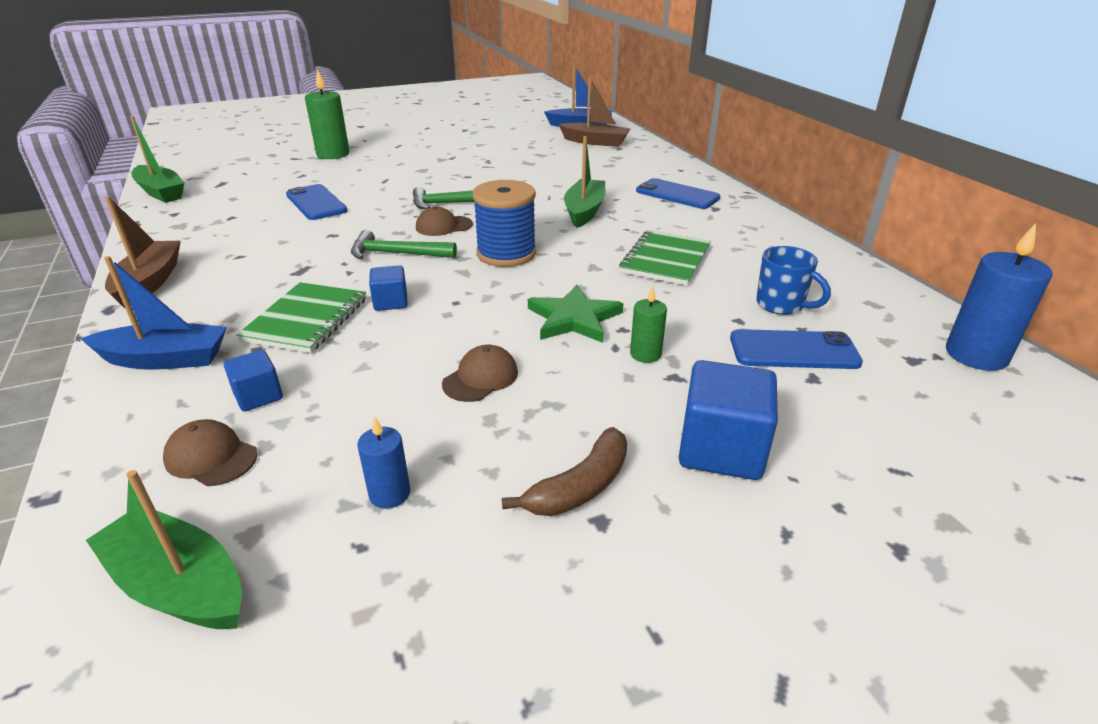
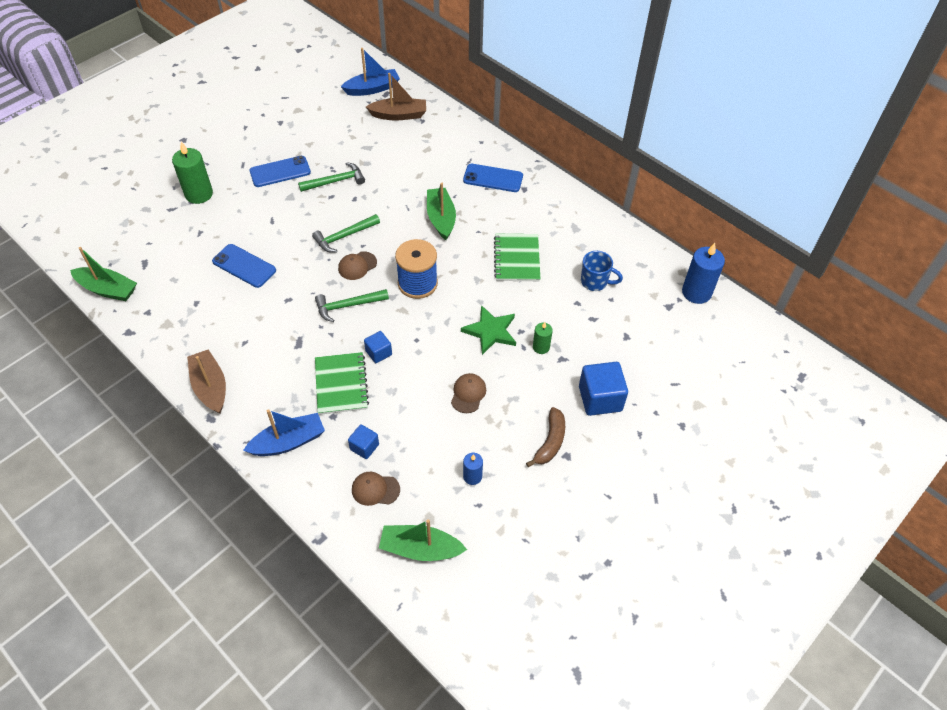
camera: 25 degrees left, 20 degrees up
blue phone [730,329,863,369] -> blue phone moved to [250,156,311,187]
none -> green hammer [298,162,365,192]

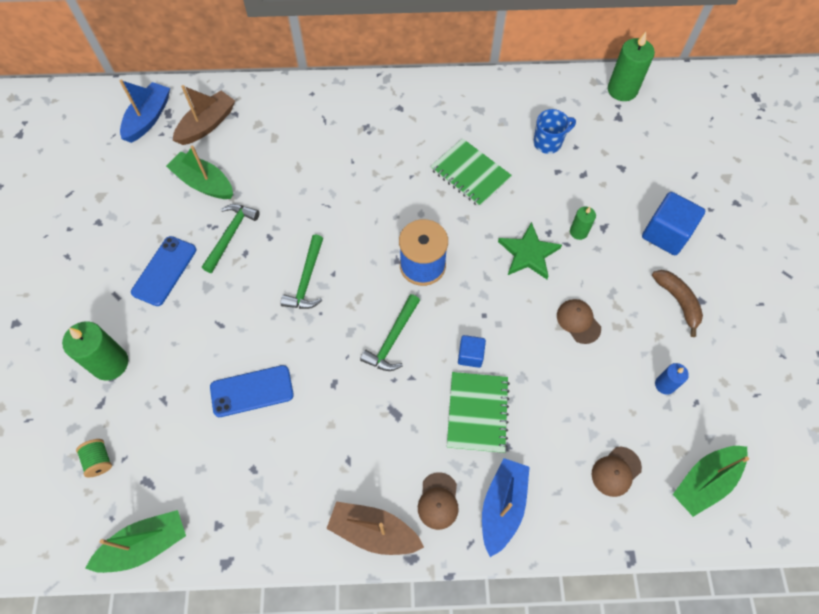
camera: 45 degrees left, 10 degrees up
green notebook [315,352,369,415] -> green notebook turned 60 degrees clockwise [447,372,510,453]
brown cap [338,251,377,280] -> brown cap moved to [418,472,459,530]
blue cube [348,424,379,459] -> none
green boat [427,183,456,240] -> green boat moved to [166,145,233,199]
blue phone [463,164,523,192] -> none
blue candle [682,243,725,304] -> green candle [608,32,655,101]
none -> green spool [76,439,112,477]

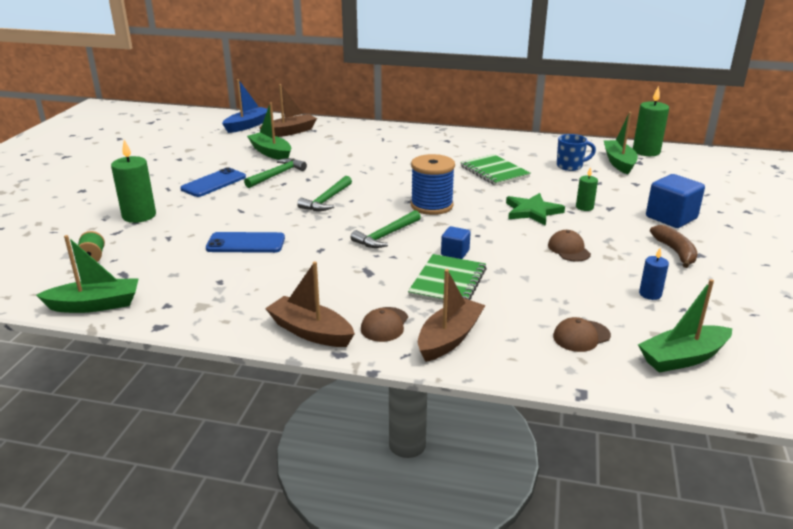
camera: 15 degrees right, 35 degrees down
blue boat [482,458,530,557] -> brown boat [418,269,486,362]
none -> green boat [603,112,638,174]

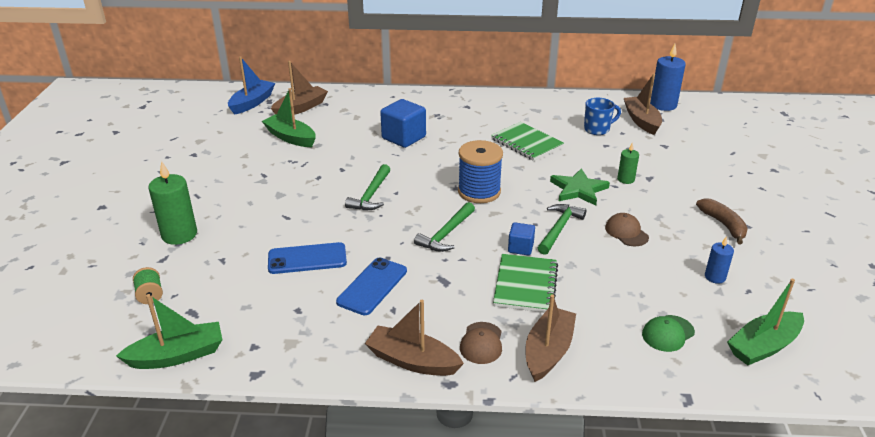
camera: 10 degrees left, 5 degrees up
blue phone [180,167,246,197] -> blue phone moved to [336,258,407,315]
green hammer [244,158,307,188] -> green hammer moved to [538,204,586,255]
brown cap [553,317,611,352] -> green cap [642,315,695,352]
green boat [603,112,638,174] -> brown boat [624,74,662,135]
green candle [633,86,669,156] -> blue candle [650,44,686,111]
blue cube [646,174,705,228] -> blue cube moved to [380,99,426,148]

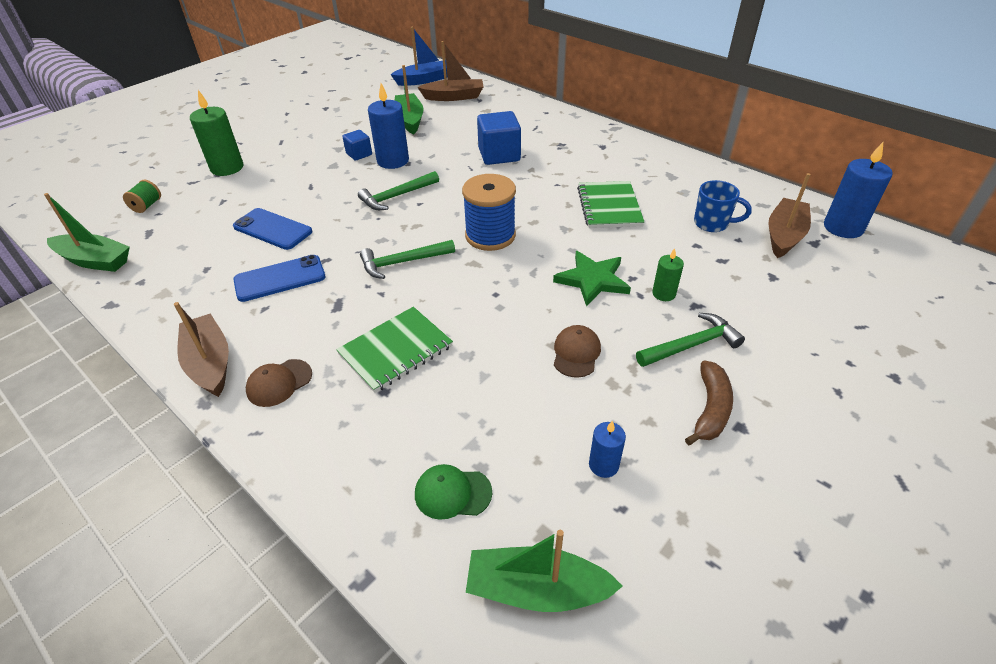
camera: 40 degrees right, 10 degrees up
blue cube [508,222,535,256] -> blue cube moved to [342,130,372,161]
brown boat [525,294,576,382] -> none
green hammer [538,204,586,255] -> green hammer moved to [636,313,745,367]
none -> blue candle [368,83,409,169]

